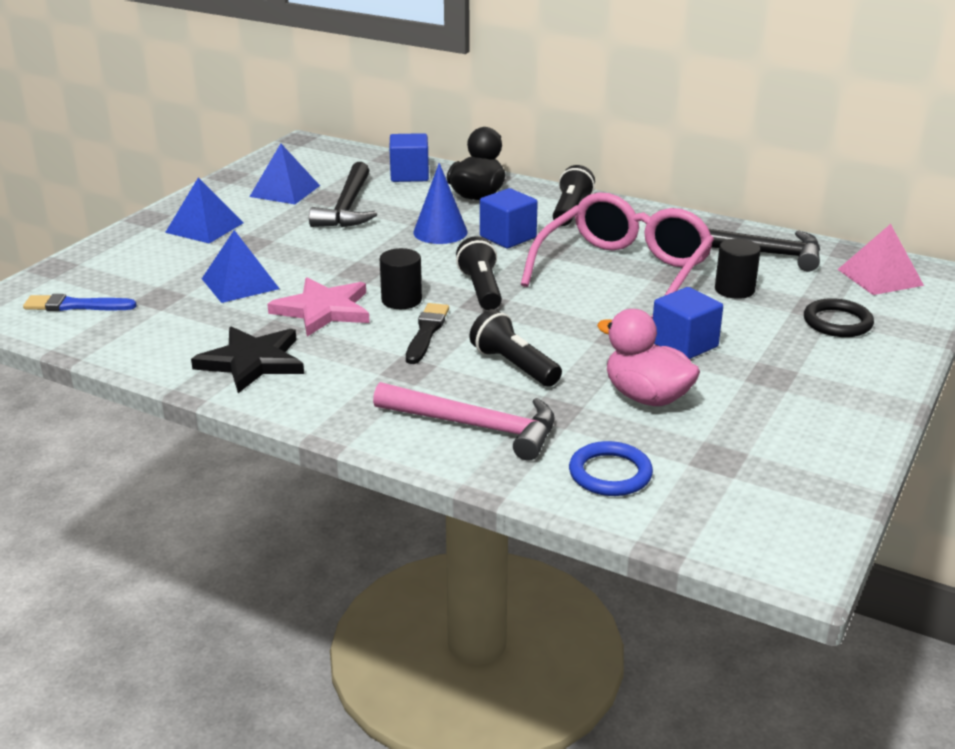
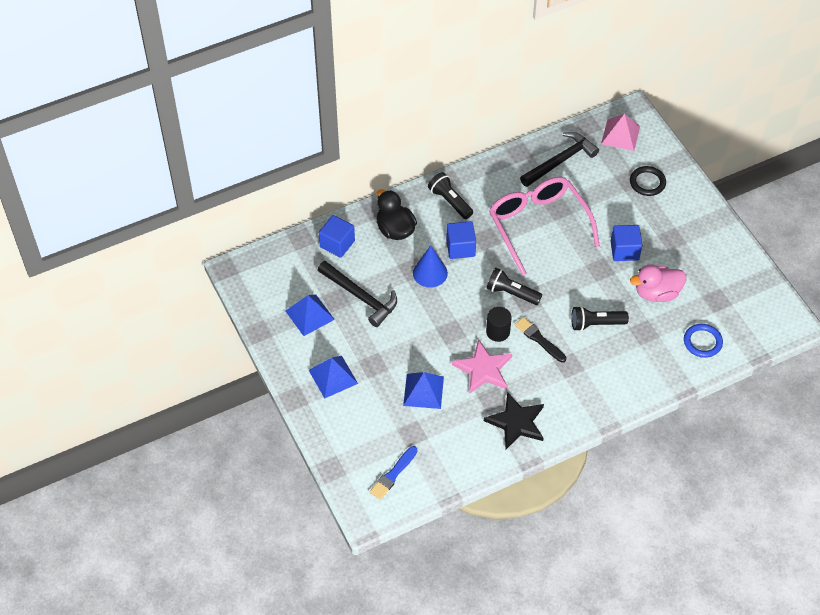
camera: 55 degrees left, 25 degrees up
pink hammer [373,382,555,461] -> none
black cylinder [715,239,761,299] -> none

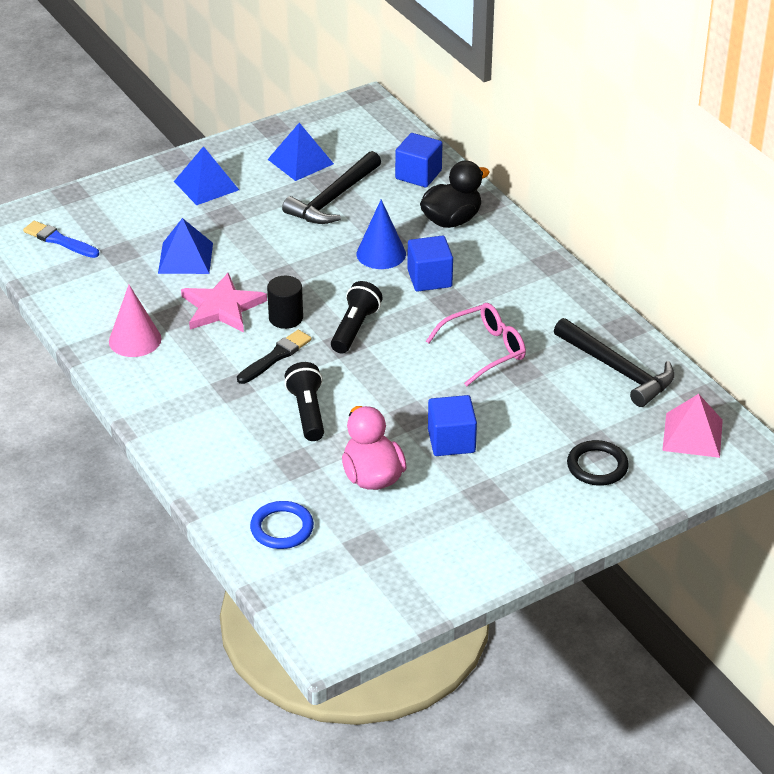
camera: 85 degrees right, 15 degrees down
black flashlight [428,172,473,219] -> none
black star [484,392,544,449] -> pink cone [109,285,162,357]
pink glasses [489,177,600,276] -> pink glasses [426,303,526,386], size x0.60

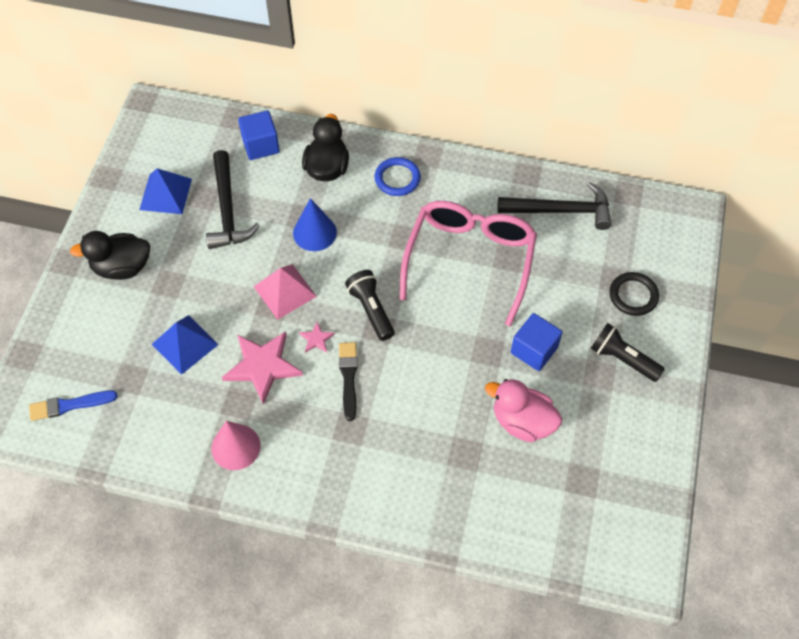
camera: 45 degrees left, 20 degrees up
blue pyramid [174,146,239,205] -> black duck [70,231,150,280]
blue ring [250,501,314,549] -> blue ring moved to [375,157,421,196]
black cylinder [267,276,303,329] -> pink star [299,321,335,352]
black flashlight [284,362,324,441] -> black flashlight moved to [591,323,665,382]
blue cube [407,236,453,292] -> none
pink glasses [426,303,526,386] -> pink glasses [399,201,537,326], size x1.68
pink pyramid [662,394,723,458] -> pink pyramid moved to [254,264,317,320]

